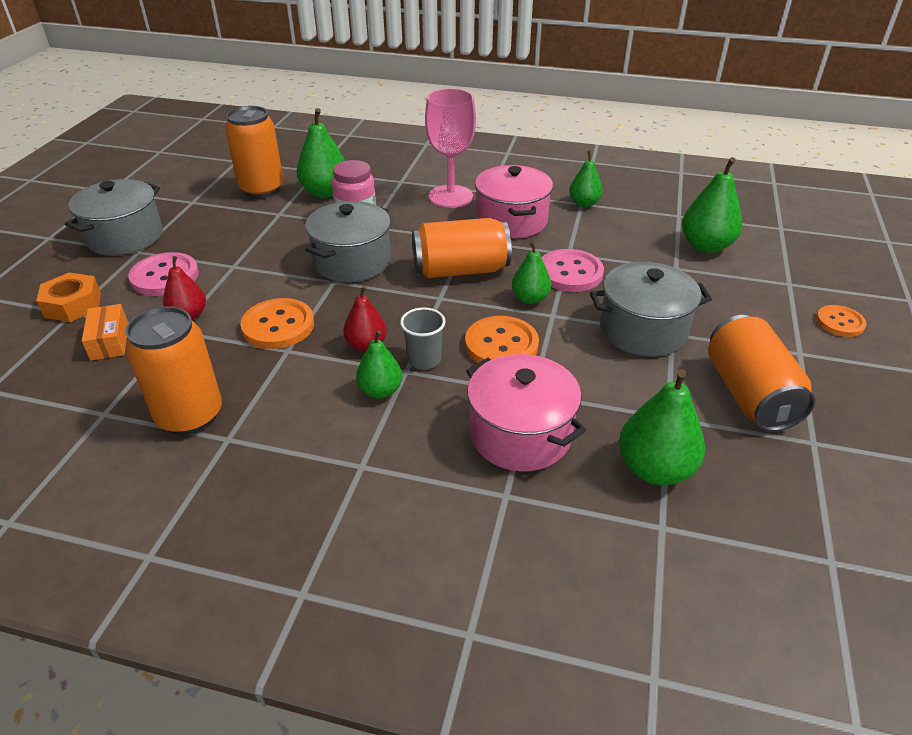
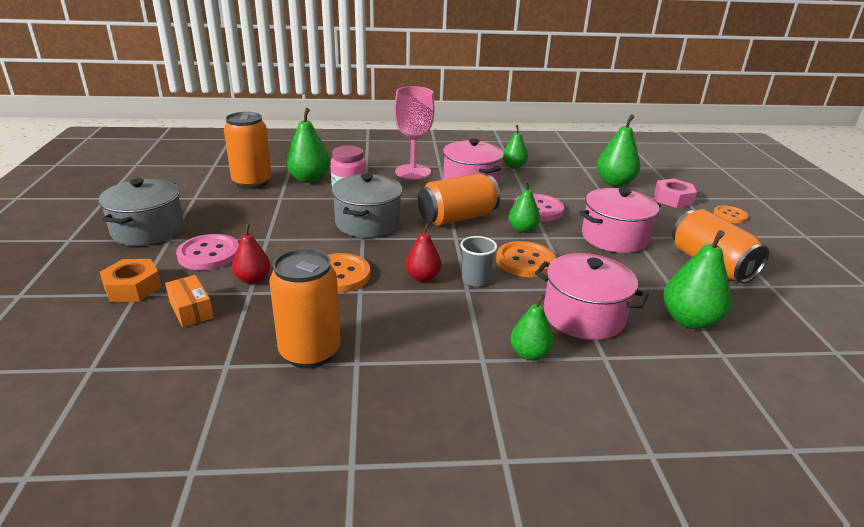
camera: 20 degrees left, 10 degrees down
green pear [356,330,402,399] -> green pear moved to [510,294,554,360]
grey pot [590,262,712,357] -> pink pot [580,188,661,253]
none -> pink nut [654,178,697,208]

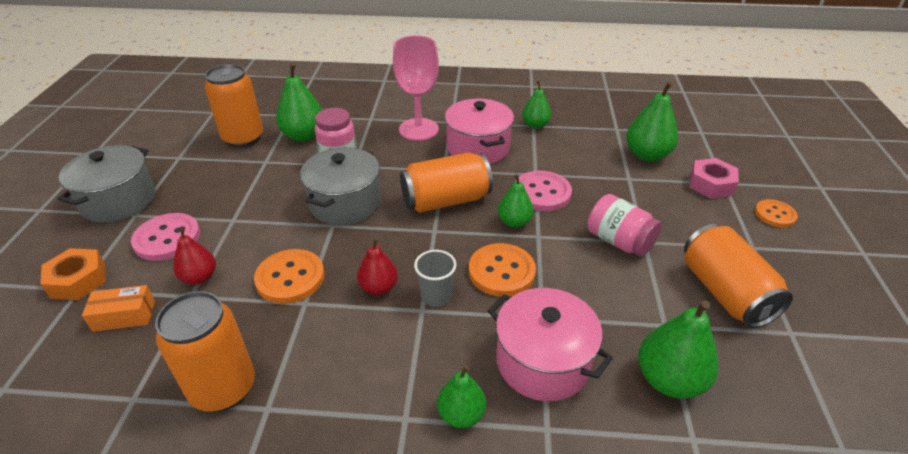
camera: 10 degrees right, 10 degrees up
orange box [165,275,214,327] -> orange box turned 75 degrees counterclockwise [82,285,155,332]
pink pot [580,188,661,253] -> pink jar [587,194,662,257]

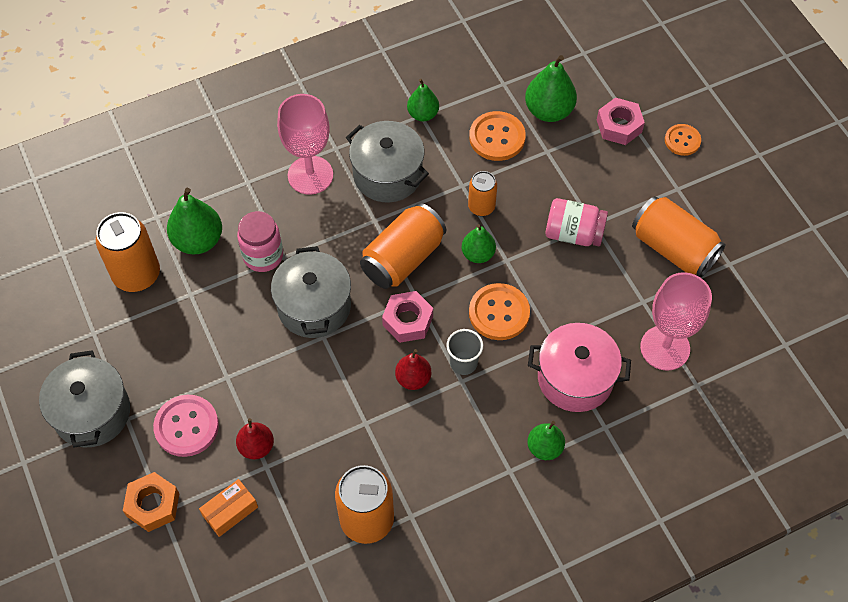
camera: 30 degrees left, 20 degrees up
orange button [254,249,324,304] -> orange button moved to [469,111,526,161]
pink pot [445,98,514,164] -> grey pot [346,121,429,202]
pink button [515,171,572,211] -> orange can [468,171,497,216]
green pear [638,300,719,399] -> pink goblet [640,272,712,371]
none -> pink nut [382,291,433,343]

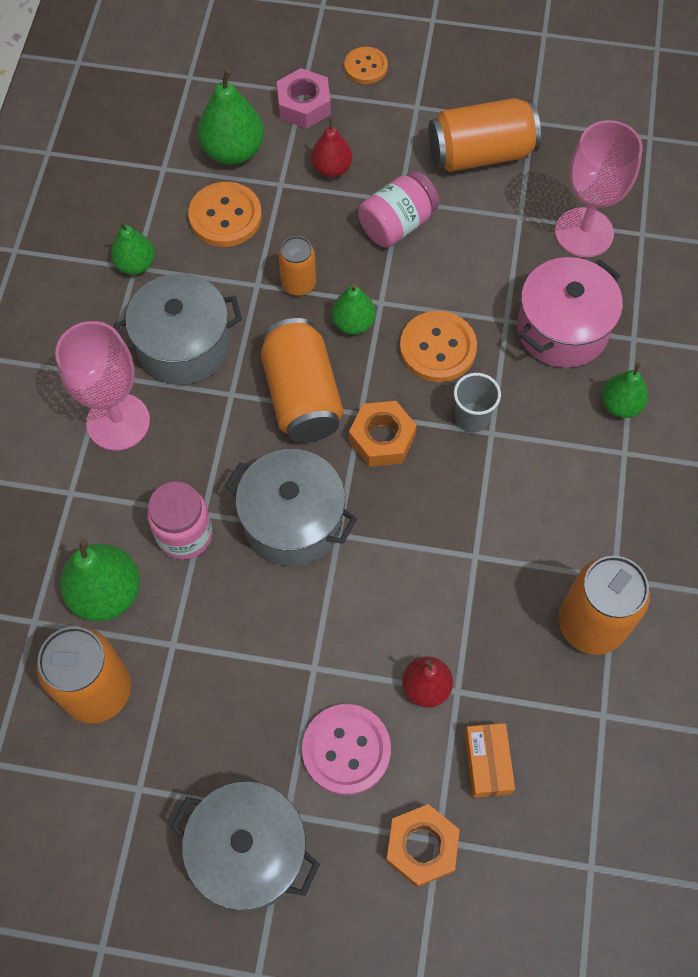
camera: 55 degrees left, 5 degrees up
pink nut [382,291,433,343] -> orange nut [349,401,417,467]
red pear [395,349,432,390] -> red pear moved to [311,118,352,178]

